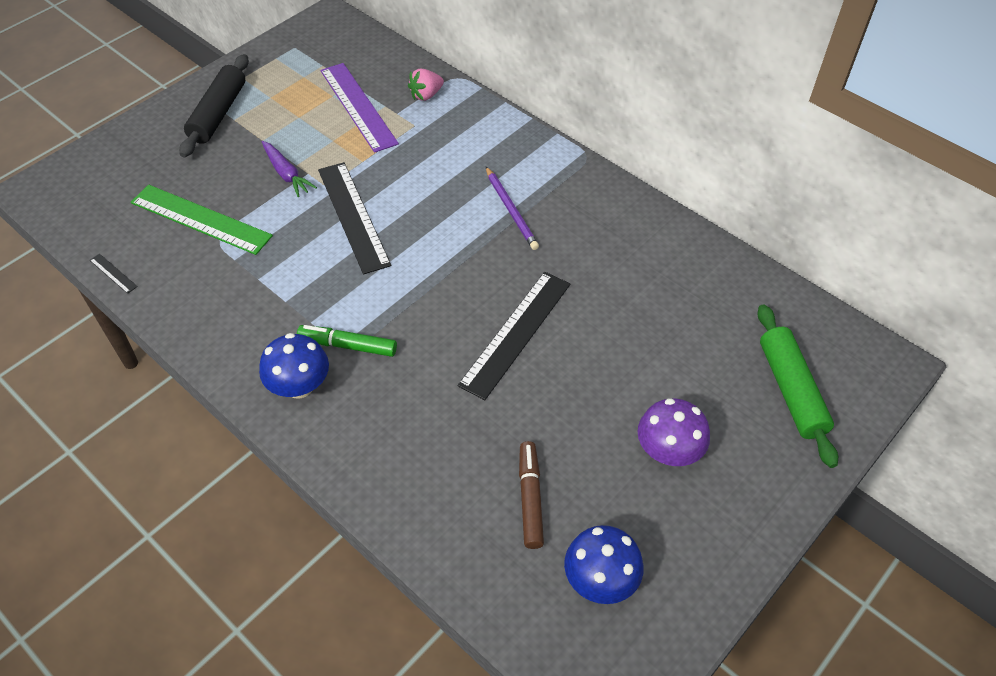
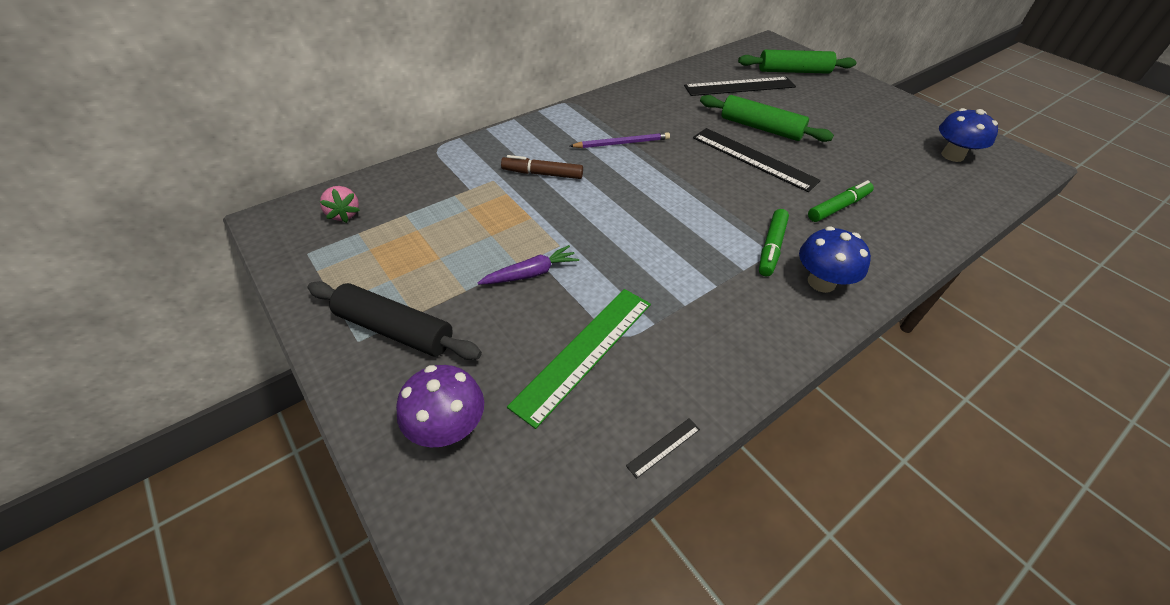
camera: 80 degrees left, 5 degrees down
black ruler [318,162,391,274] -> black ruler moved to [684,77,796,96]
purple ruler [320,63,399,153] -> none
pink strawberry [408,69,444,101] -> pink strawberry moved to [320,186,360,223]
brown marker [519,441,544,549] -> brown marker moved to [501,155,583,179]
purple mushroom [638,398,710,466] -> purple mushroom moved to [396,365,484,447]
none -> green rolling pin [700,95,834,142]
none -> green marker [808,180,874,222]

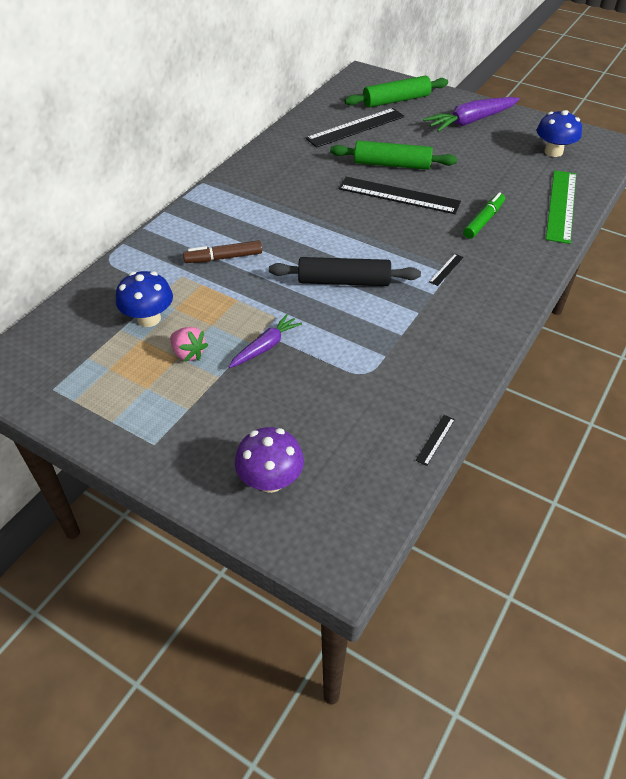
camera: 20 degrees left, 0 degrees up
black rolling pin [307,281,482,360] -> black rolling pin moved to [269,257,421,286]
pink strawberry [320,186,360,223] -> pink strawberry moved to [170,327,208,362]
green ruler [507,289,651,429] -> green ruler moved to [546,170,576,244]
purple pencil [570,132,670,148] -> none
green marker [759,209,789,277] -> black ruler [429,254,464,286]
blue mushroom [799,226,871,293] -> blue mushroom moved to [116,271,173,327]
none -> purple carrot [423,97,520,132]

